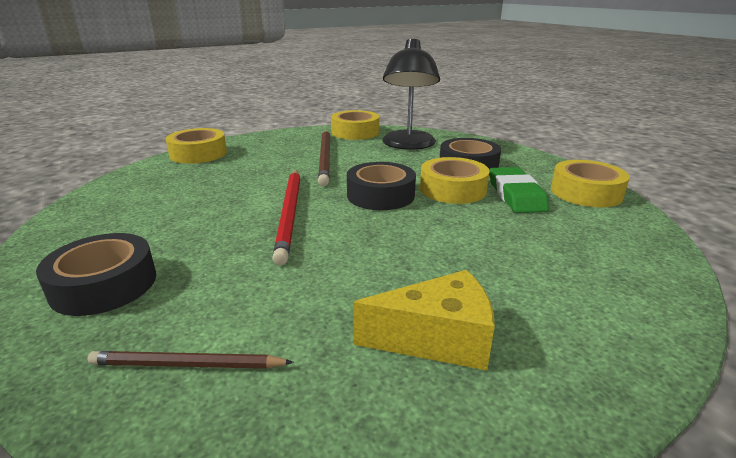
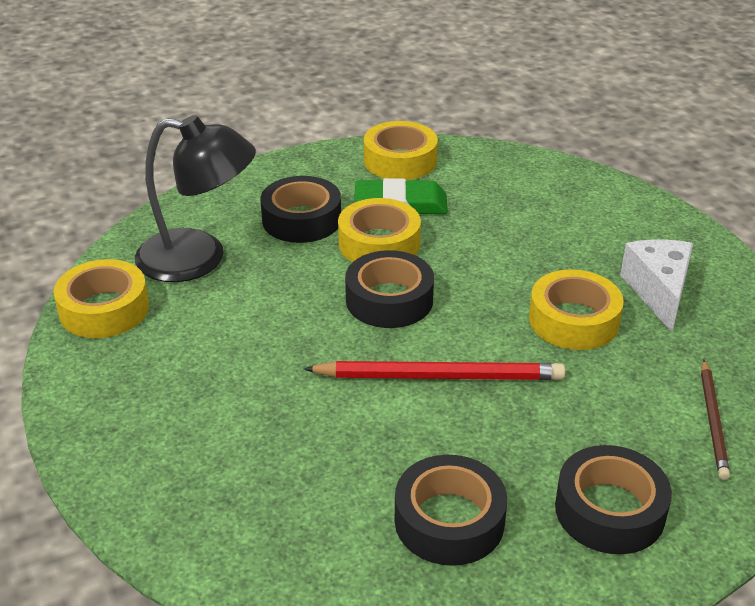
camera: 85 degrees left, 10 degrees up
yellow tape [165,128,227,164] -> yellow tape moved to [529,269,624,350]
brown pencil [318,130,331,186] -> none
yellow cheese [353,270,495,370] -> white cheese [620,239,693,332]
none -> black tape [395,455,507,566]

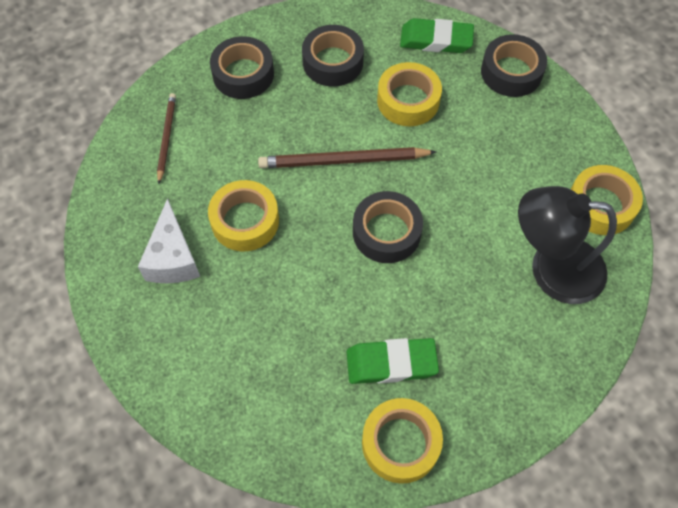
camera: 175 degrees right, 25 degrees up
black tape [260,176,341,243] -> black tape moved to [481,34,547,97]
red pencil [304,361,565,380] -> brown pencil [258,147,436,168]
yellow tape [338,198,421,262] -> yellow tape moved to [377,62,442,126]
none -> green eraser [400,18,474,53]

